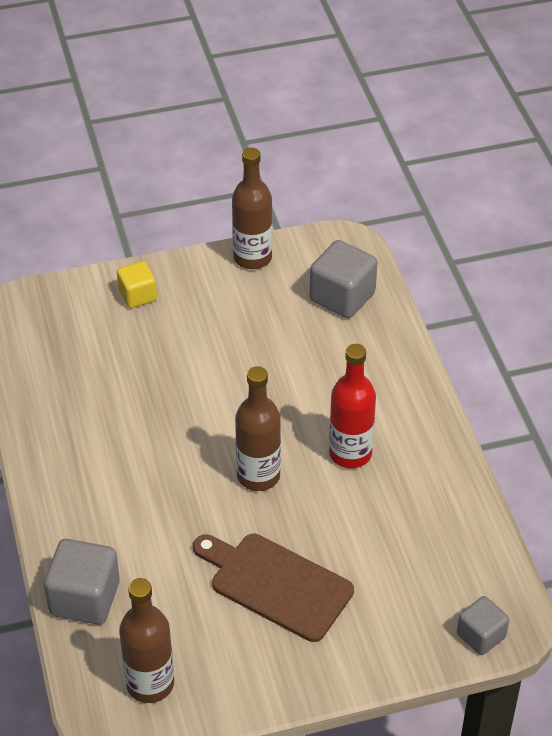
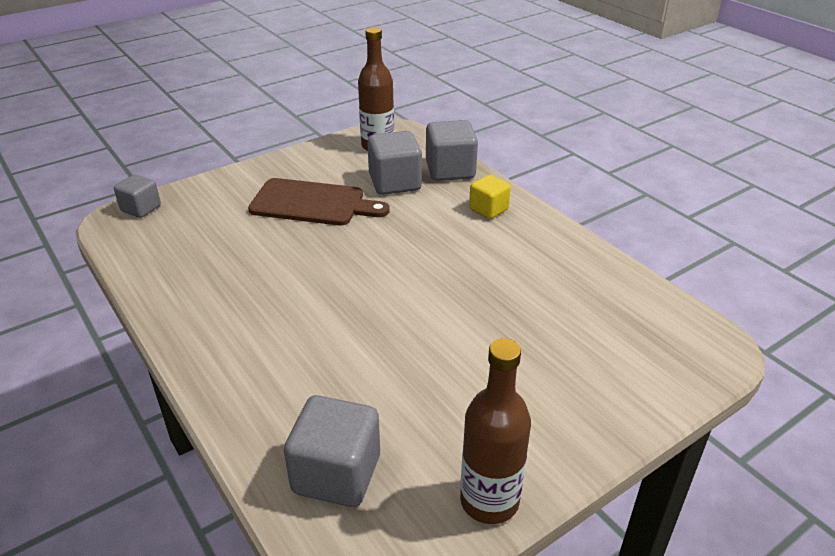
camera: 160 degrees right, 10 degrees down
yellow cube [117,261,157,308] -> yellow cube moved to [469,175,511,219]
brown bottle [235,366,281,491] -> none
red bottle [329,344,376,468] -> none
none -> grey cube [367,131,422,195]

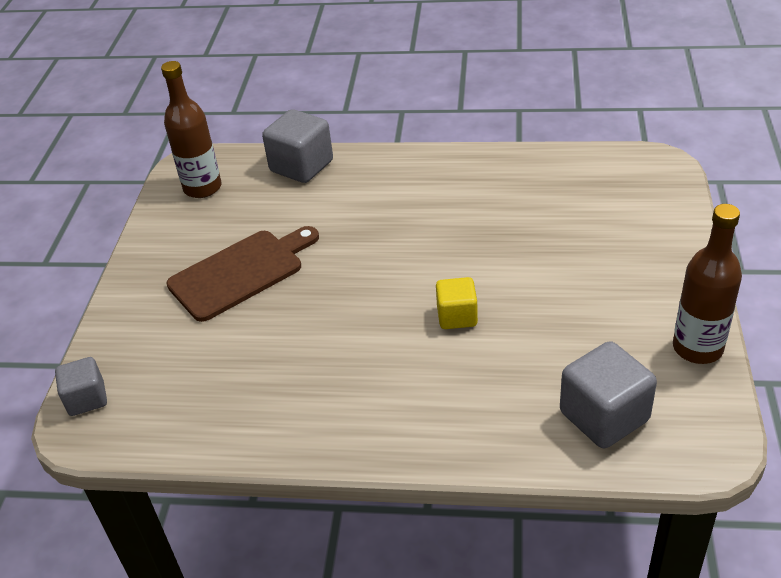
camera: 45 degrees left, 5 degrees up
grey cube [367,131,422,195] -> none
yellow cube [469,175,511,219] -> yellow cube moved to [436,277,478,329]

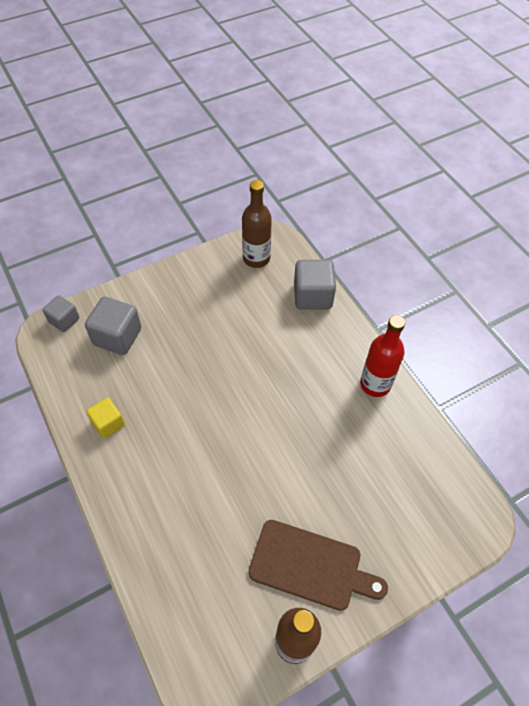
camera: 50 degrees right, 15 degrees up
brown cutting board [166,226,319,322] -> brown cutting board moved to [248,520,388,611]
yellow cube [436,277,478,329] -> yellow cube moved to [86,398,125,438]
grey cube [560,341,657,448] -> grey cube moved to [85,297,141,355]
none -> red bottle [360,315,405,397]

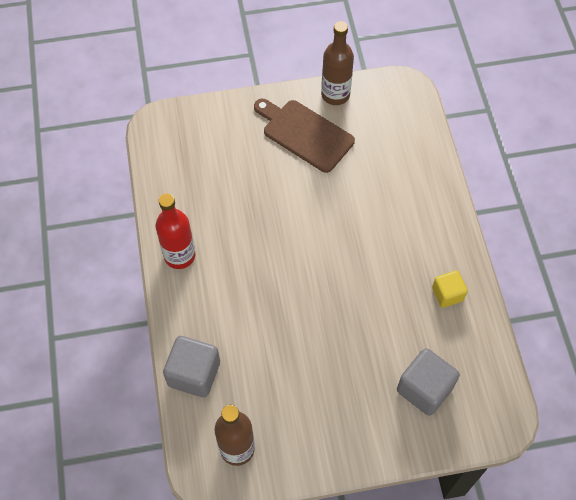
camera: 160 degrees left, 5 degrees up
grey cube [43,295,79,332] -> none

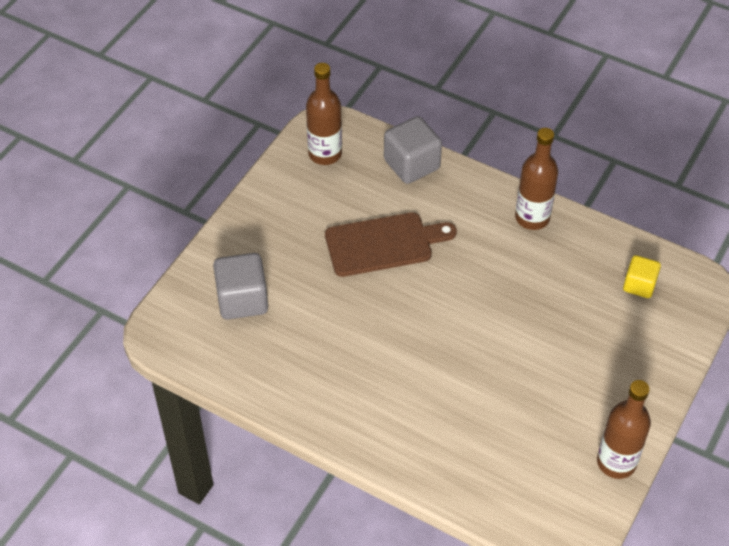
camera: 130 degrees right, 10 degrees down
red bottle [155,193,196,269] -> brown bottle [515,128,558,230]
brown cutting board [254,99,355,173] -> brown cutting board moved to [325,212,457,277]
yellow cube [432,271,468,308] -> yellow cube moved to [623,255,661,298]

